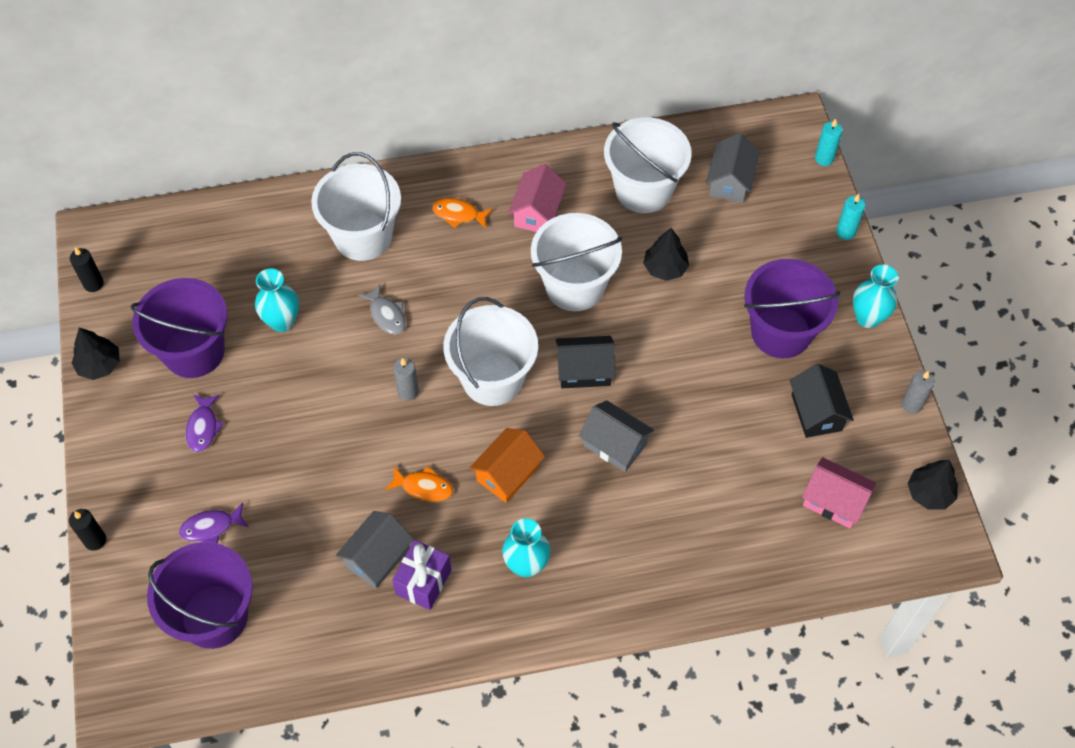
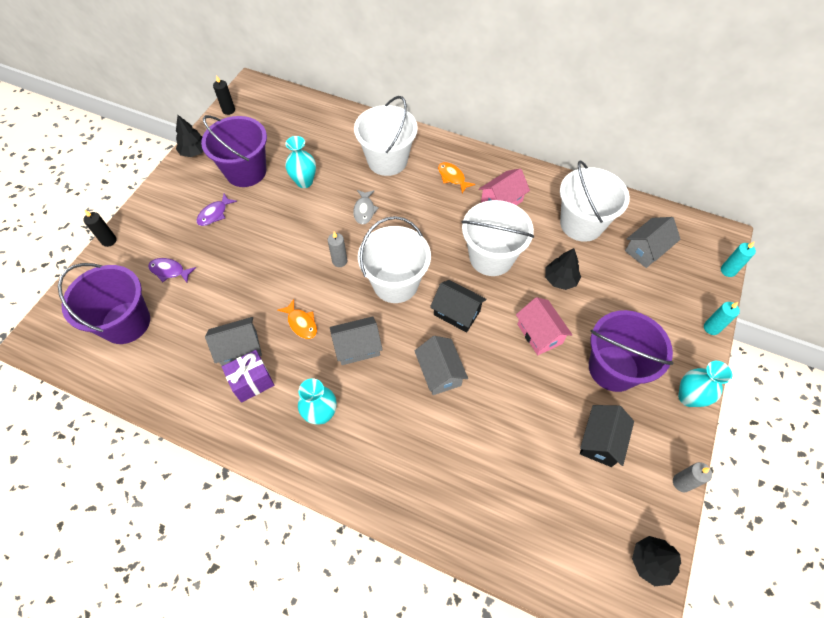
camera: 35 degrees right, 0 degrees up
orange house [469,428,545,503] -> grey house [330,317,383,365]
pink house [802,457,876,529] -> pink house moved to [516,297,572,355]

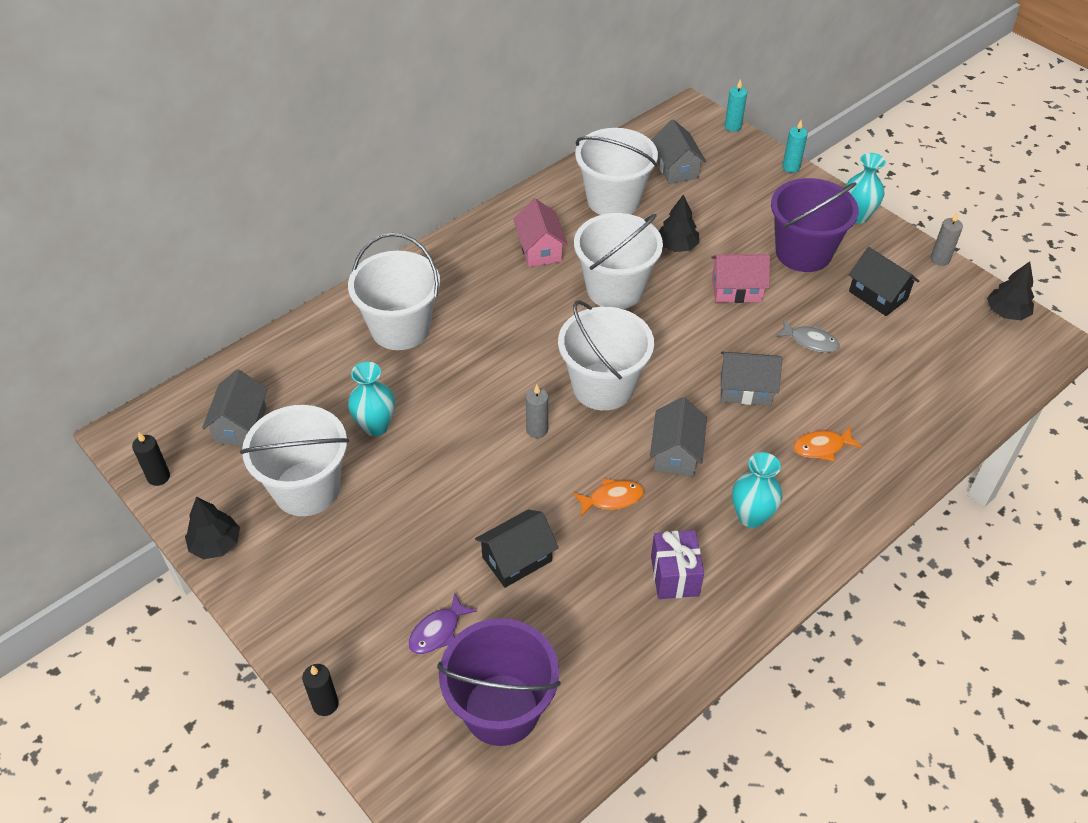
camera: 65 degrees left, 10 degrees down
purple fish [197,194,237,226] -> none
purple bucket [201,115,267,187] -> white bucket [240,405,349,516]
grey house [205,317,262,366] -> grey house moved to [202,370,268,446]
grey fish [353,190,379,225] -> grey fish moved to [775,320,840,353]
black house [430,280,487,333] -> black house moved to [475,509,558,588]
orange fish [438,162,475,193] -> orange fish moved to [793,427,862,461]

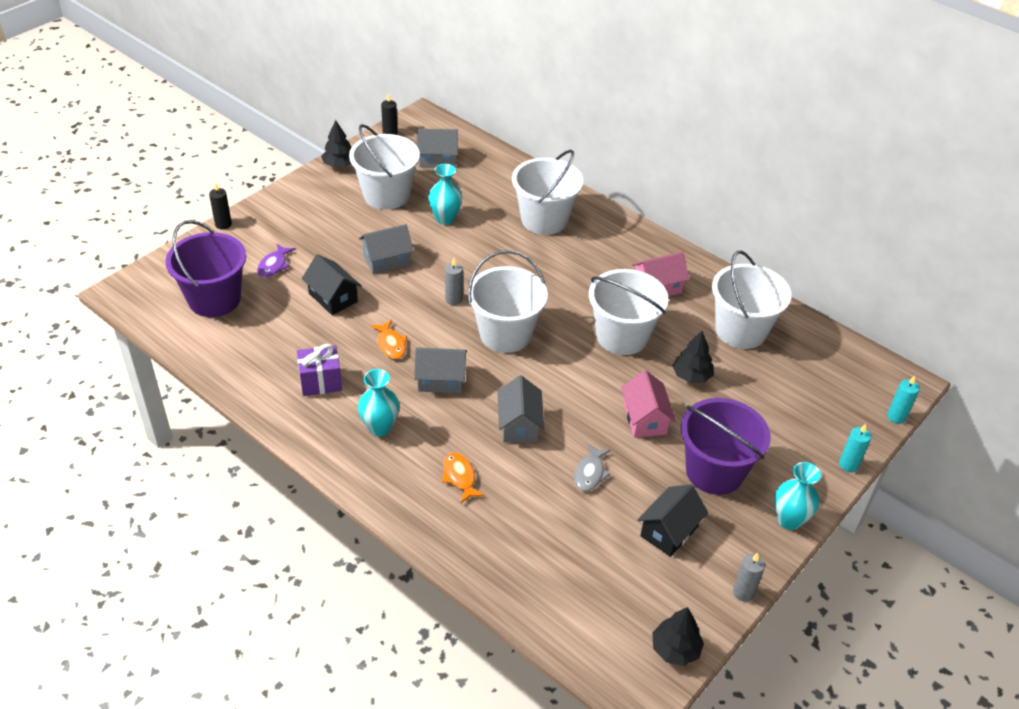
camera: 80 degrees right, 5 degrees down
purple fish [408,593,477,654] -> purple fish turned 105 degrees counterclockwise [257,244,295,278]
grey house [651,119,706,184] -> grey house moved to [359,224,414,274]

